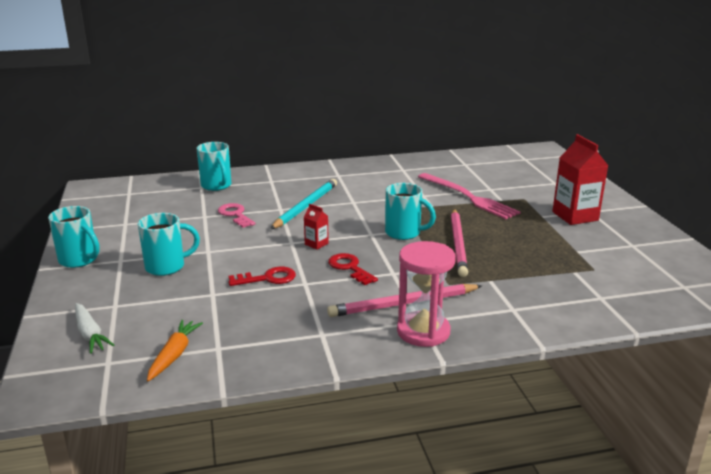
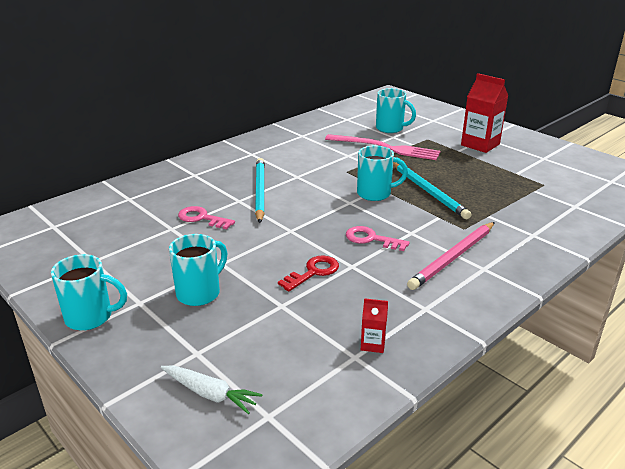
camera: 30 degrees left, 5 degrees up
orange carrot [147,320,203,381] -> none
turquoise mug [197,142,231,191] -> turquoise mug moved to [376,88,416,133]
red carton [304,204,329,250] -> red carton moved to [361,298,388,353]
red key [328,253,378,285] -> pink key [346,226,410,251]
pink hourglass [397,241,456,347] -> none
pink pencil [451,209,468,277] -> turquoise pencil [393,162,471,219]

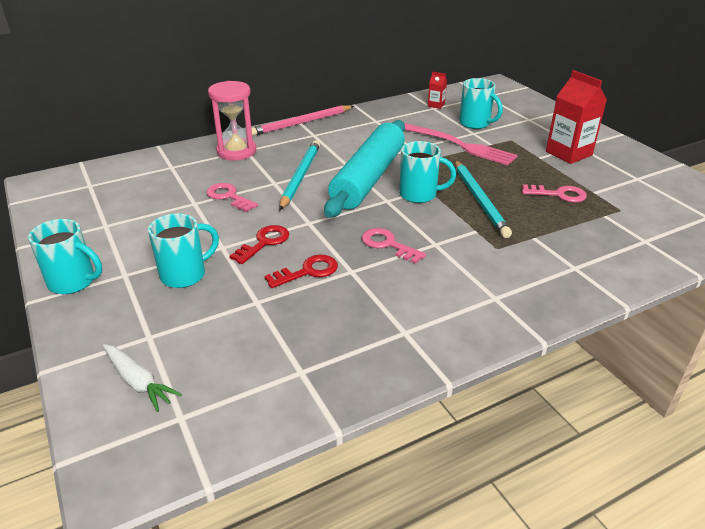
camera: 15 degrees right, 5 degrees up
red carton [361,298,388,353] -> red carton moved to [428,72,447,109]
pink pencil [407,222,495,290] -> pink pencil moved to [251,105,354,136]
none -> pink hourglass [208,81,256,160]
none -> red key [229,225,289,264]
none -> turquoise rolling pin [324,120,405,218]
none -> pink key [522,184,587,203]

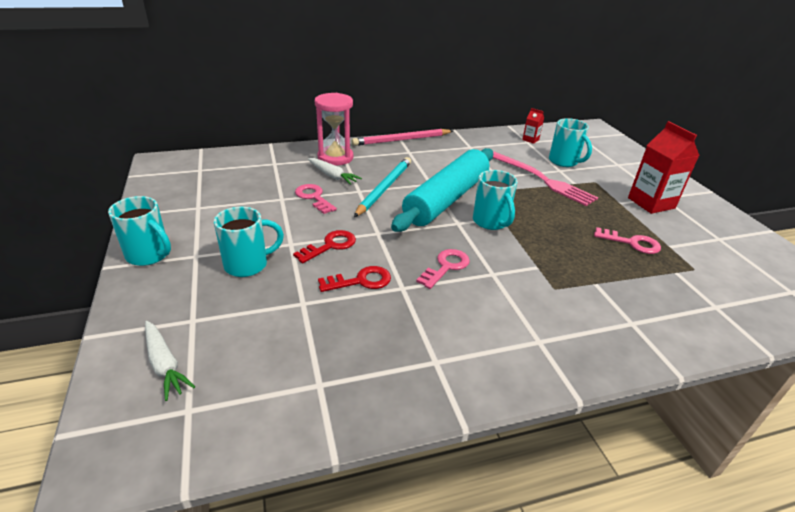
camera: 10 degrees right, 0 degrees up
pink key [362,228,426,264] -> pink key turned 75 degrees clockwise [416,249,470,289]
turquoise mug [399,141,456,203] -> turquoise mug turned 45 degrees clockwise [473,170,517,230]
turquoise pencil [455,160,512,238] -> none
none -> white carrot [308,158,362,185]

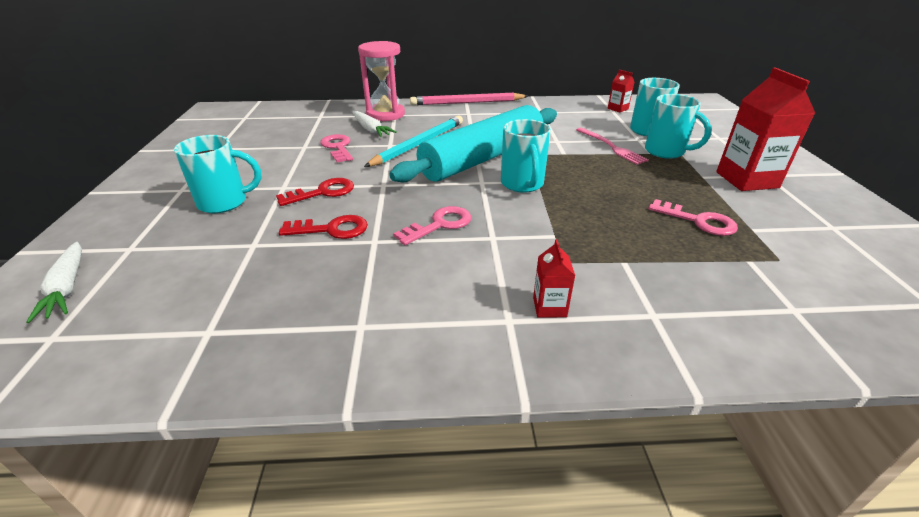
camera: 15 degrees right, 0 degrees up
turquoise mug [108,196,171,266] -> turquoise mug moved to [645,94,711,159]
pink fork [493,152,598,206] -> pink fork [576,128,649,165], size x0.61
none -> red carton [533,239,575,317]

